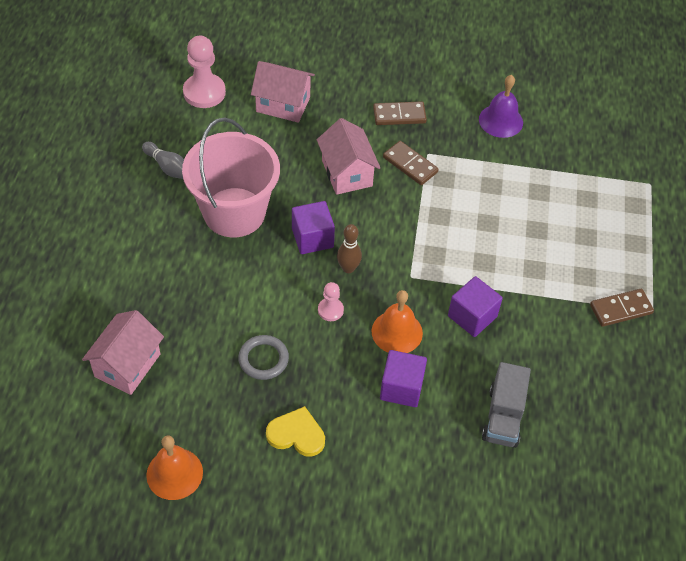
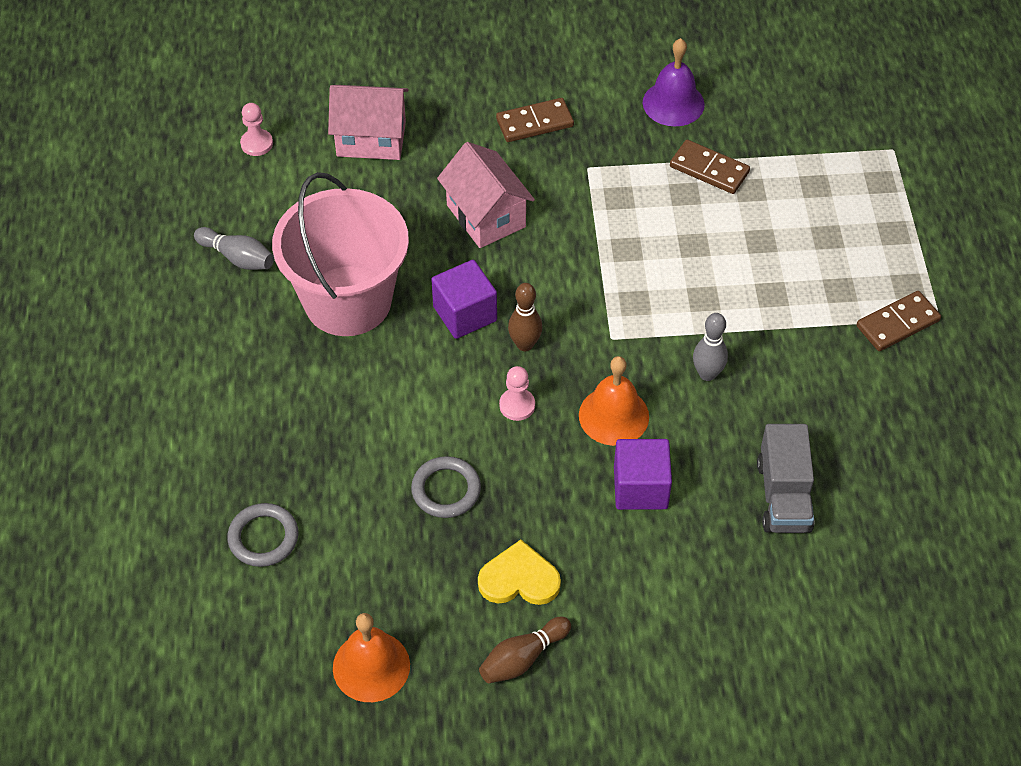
camera: 10 degrees left, 0 degrees up
pink house [82,310,164,395] -> grey ring [227,503,298,567]
pink pawn [183,36,226,108] -> pink pawn [240,103,273,156], size x0.54
brown domino [383,141,439,185] -> brown domino moved to [670,140,750,194]
purple cube [448,276,503,337] -> grey bowling pin [693,313,728,381]
none -> brown bowling pin [479,617,571,683]

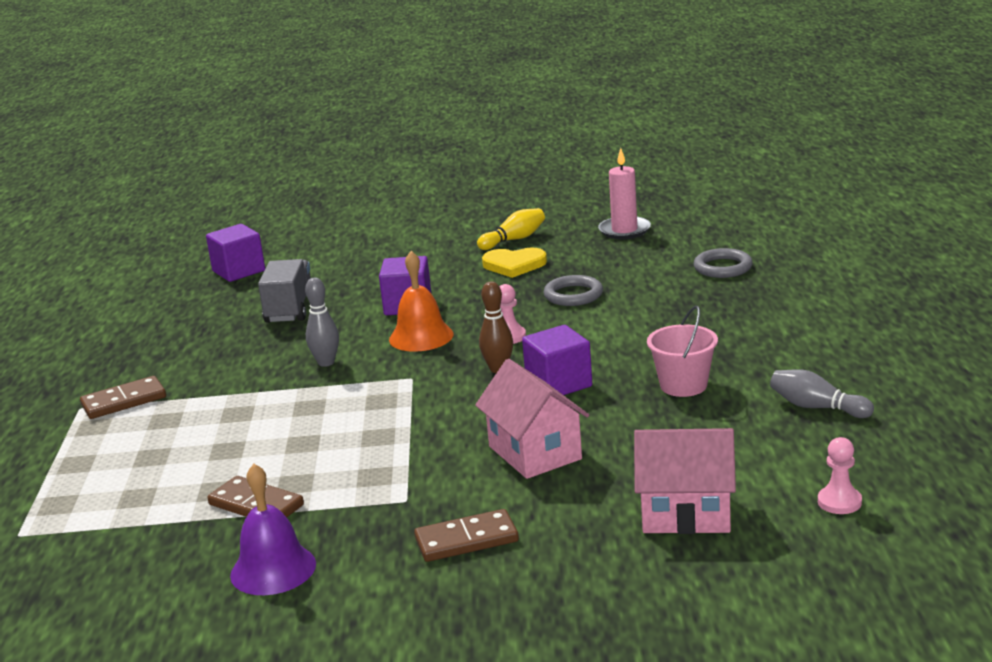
camera: 175 degrees left, 30 degrees down
pink bucket [272,172,409,336] -> pink bucket [647,306,718,397], size x0.50
orange bell [333,613,410,702] -> pink candle [598,148,651,239]
brown bowling pin [479,617,571,683] -> yellow bowling pin [477,208,545,250]
none -> purple cube [206,224,265,282]

